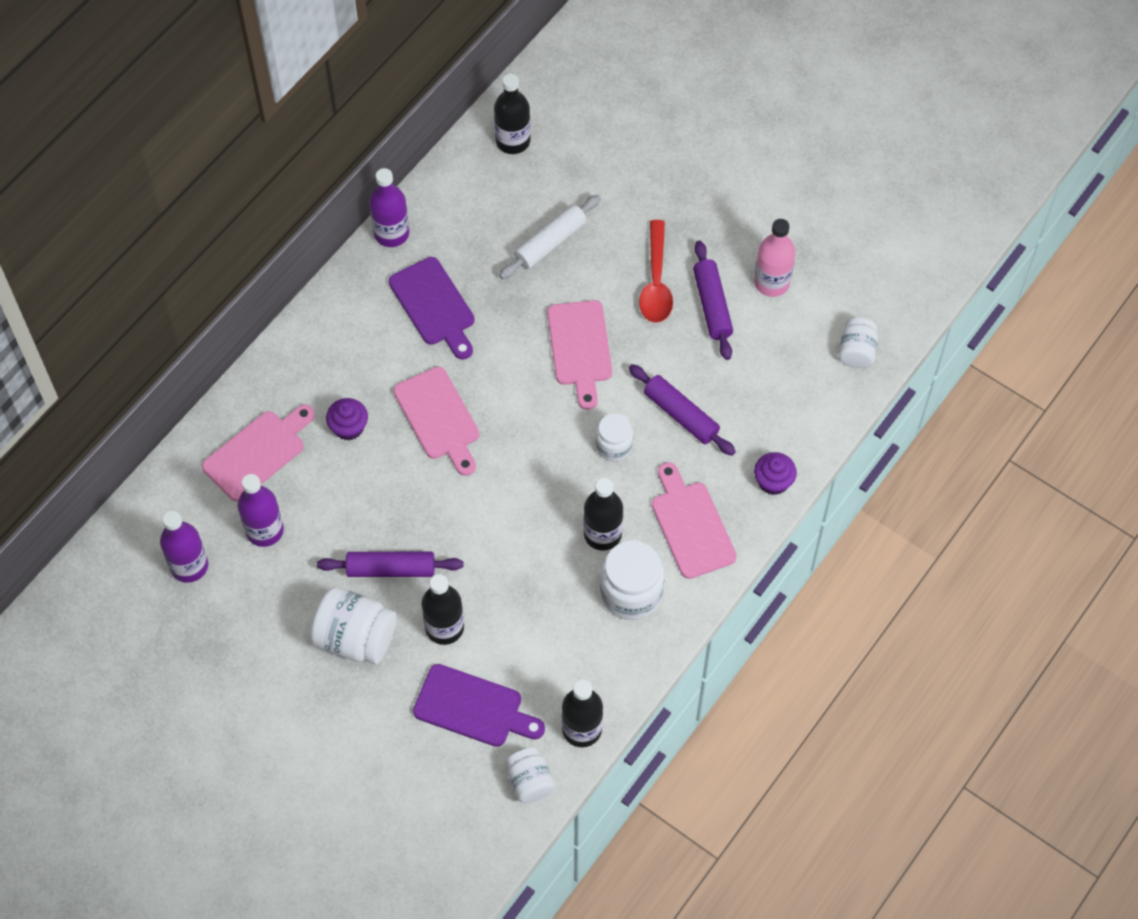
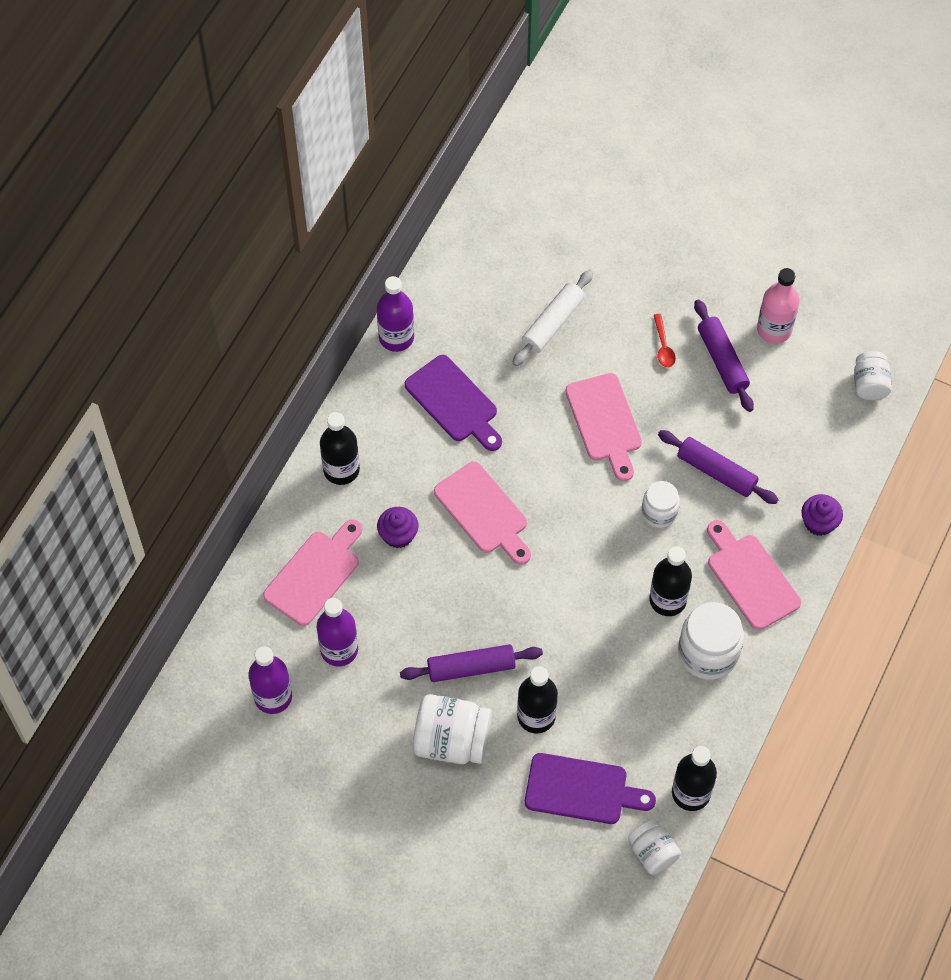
camera: 10 degrees left, 0 degrees up
black bottle [494,74,531,154] -> black bottle moved to [320,412,360,485]
red spoon [639,220,673,323] -> red spoon [654,314,676,367], size x0.53

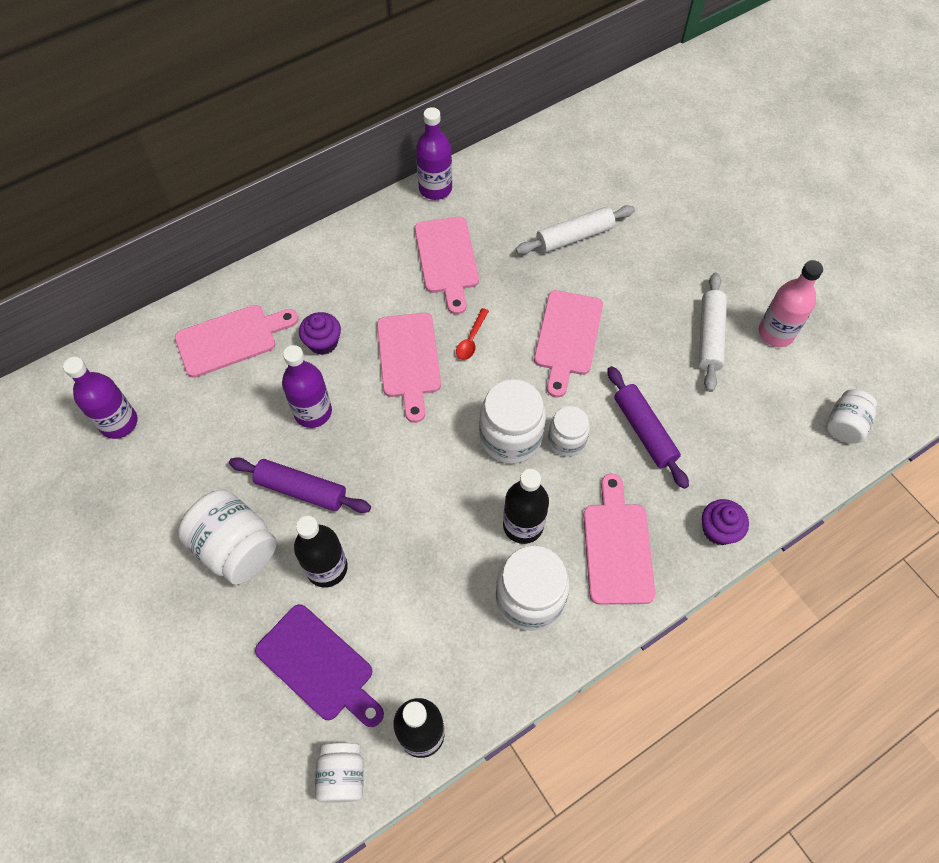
camera: 30 degrees right, 0 degrees up
purple bottle [317,598,358,666] -> purple bottle moved to [282,345,332,428]
black bottle [320,412,360,485] -> none
purple cutting board [405,355,502,451] -> pink cutting board [415,217,479,315]
red spoon [654,314,676,367] -> red spoon moved to [456,308,489,360]
purple rolling pin [694,299,754,412] -> white rolling pin [699,272,727,392]
none -> white jar [479,379,546,464]

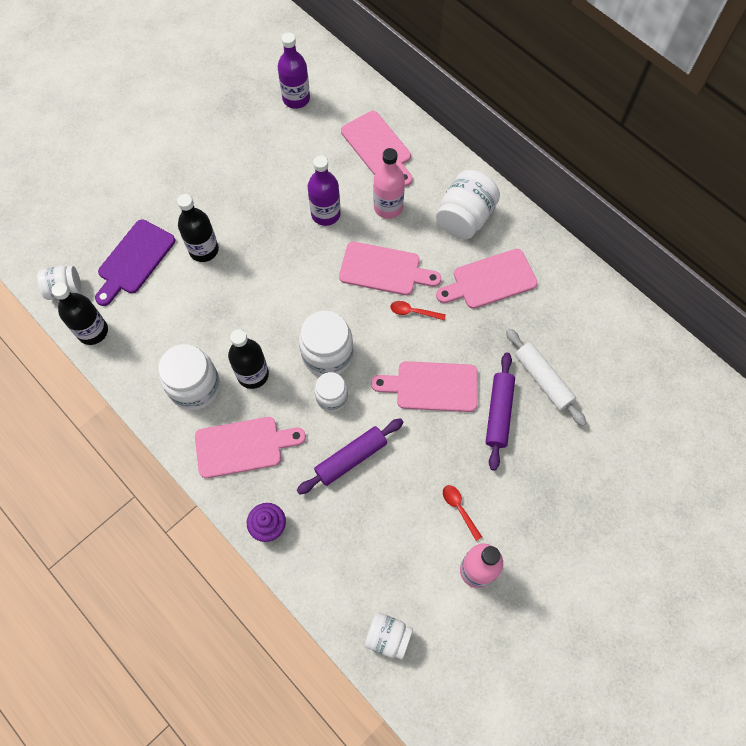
camera: 80 degrees right, 5 degrees up
white jar [178,489,277,585] -> white jar moved to [436,170,500,240]
purple rolling pin [229,457,371,513] -> purple rolling pin moved to [486,353,515,471]
purple cupcake [299,312,341,355] -> pink bottle [373,148,405,219]
pink cutting board [377,313,441,423] -> pink cutting board turned 150 degrees counterclockwise [339,242,441,295]
purple bottle [416,107,452,200] -> none
white rolling pin [699,272,727,392] -> red spoon [443,485,482,541]

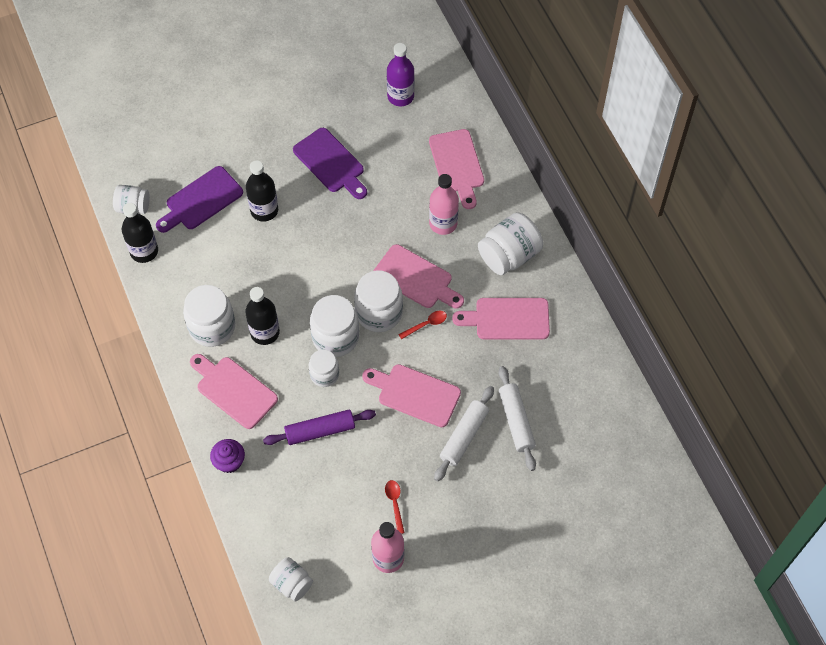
camera: 20 degrees right, 5 degrees down
pink cutting board [195,417,306,478] -> pink cutting board turned 150 degrees counterclockwise [190,354,278,429]
purple bottle [308,155,341,226] -> none
red spoon [390,301,446,320] -> red spoon turned 120 degrees clockwise [398,311,447,339]
purple rolling pin [486,353,515,471] -> white rolling pin [434,386,494,482]
none -> purple cutting board [293,128,367,199]
none -> white jar [354,270,403,332]

